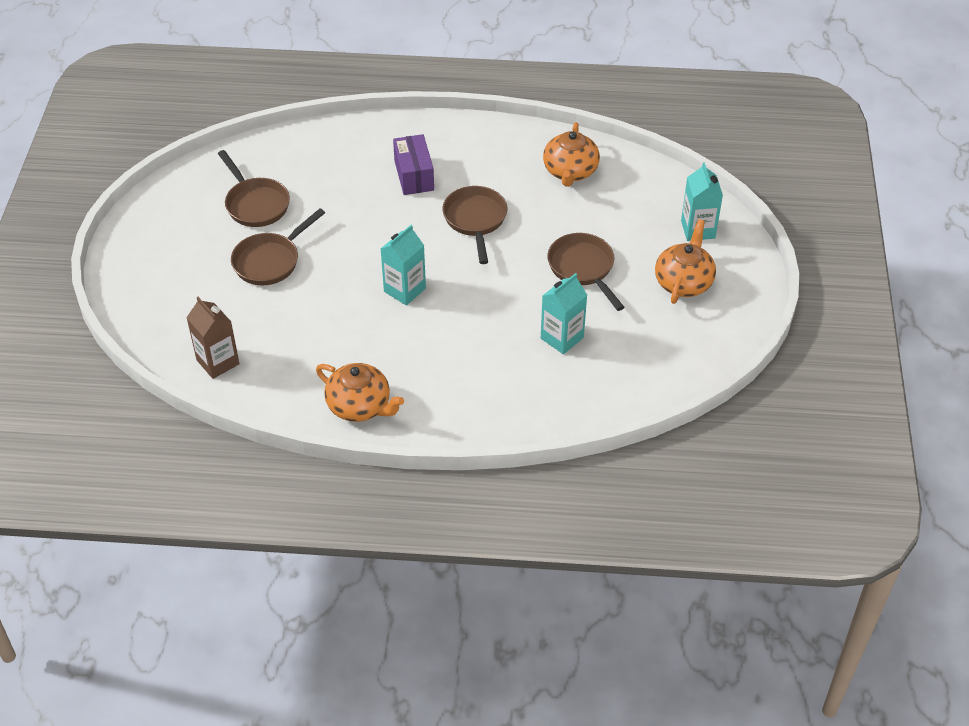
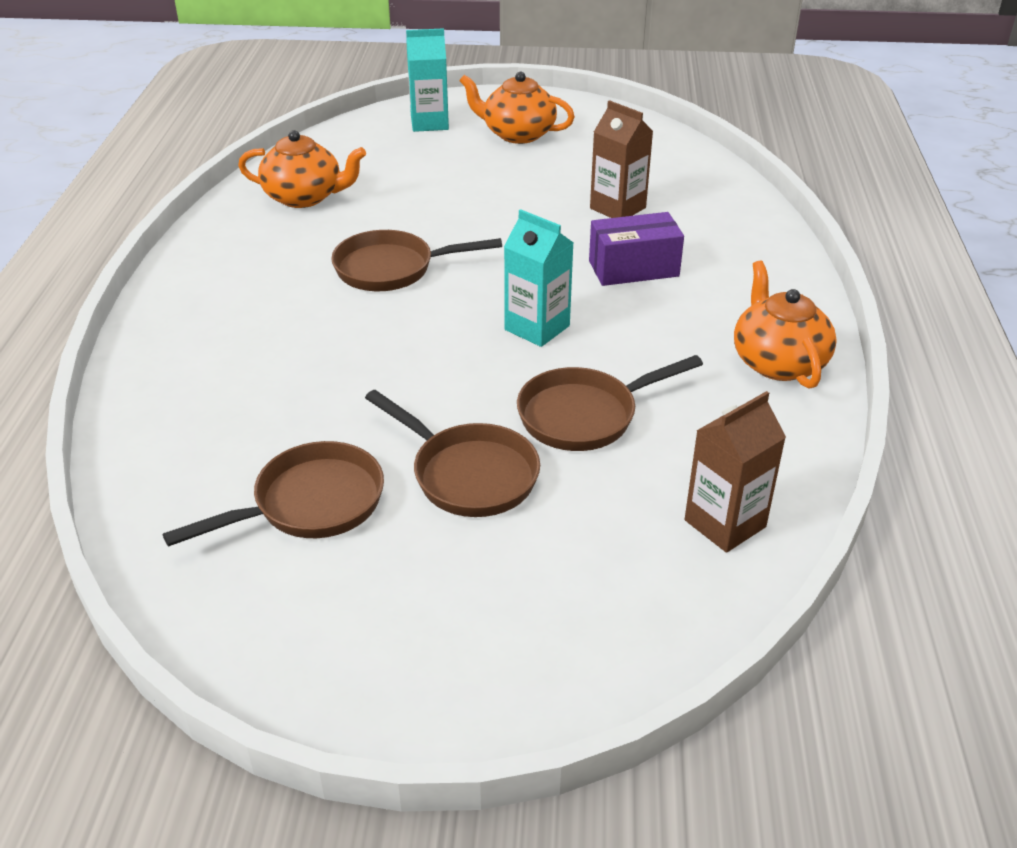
camera: 90 degrees left, 10 degrees down
orange teapot [316,363,404,422] -> orange teapot turned 45 degrees counterclockwise [734,261,837,389]
purple box [393,134,434,195] -> purple box moved to [589,212,684,286]
turquoise carton [541,273,587,354] -> brown carton [590,100,653,218]
brown pan [547,233,625,311] -> brown pan moved to [517,355,703,451]

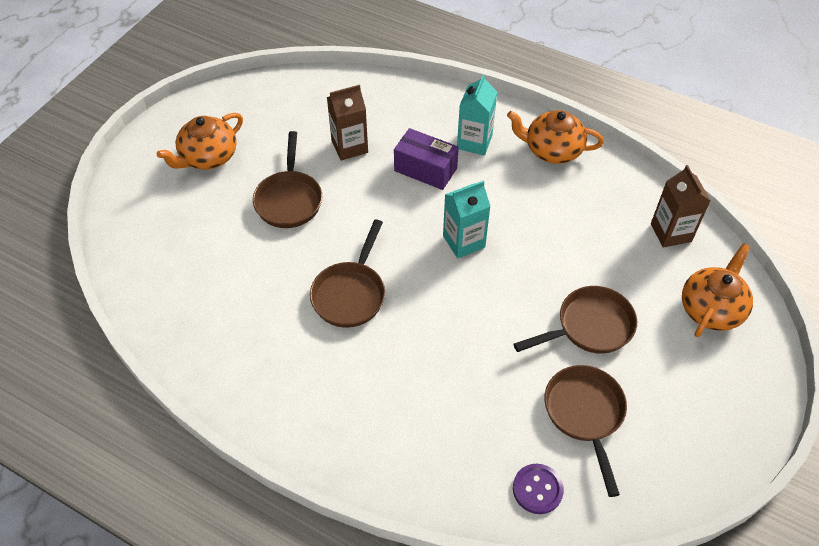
camera: 65 degrees left, 15 degrees up
orange teapot [238,130,366,208] -> orange teapot moved to [682,243,753,337]
turquoise carton [406,28,449,132] -> turquoise carton moved to [457,74,497,156]
brown pan [517,355,703,451] -> brown pan moved to [253,131,322,228]
purple box [589,212,684,286] -> purple box turned 75 degrees counterclockwise [394,128,459,190]
none -> purple button [513,464,564,514]

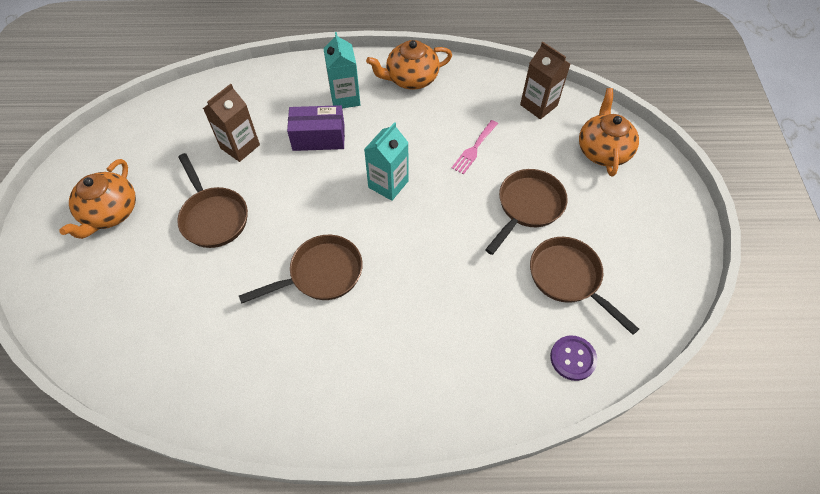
camera: 30 degrees left, 5 degrees up
brown pan [310,220,385,328] -> brown pan turned 105 degrees counterclockwise [239,235,363,304]
none -> pink fork [452,120,498,174]

